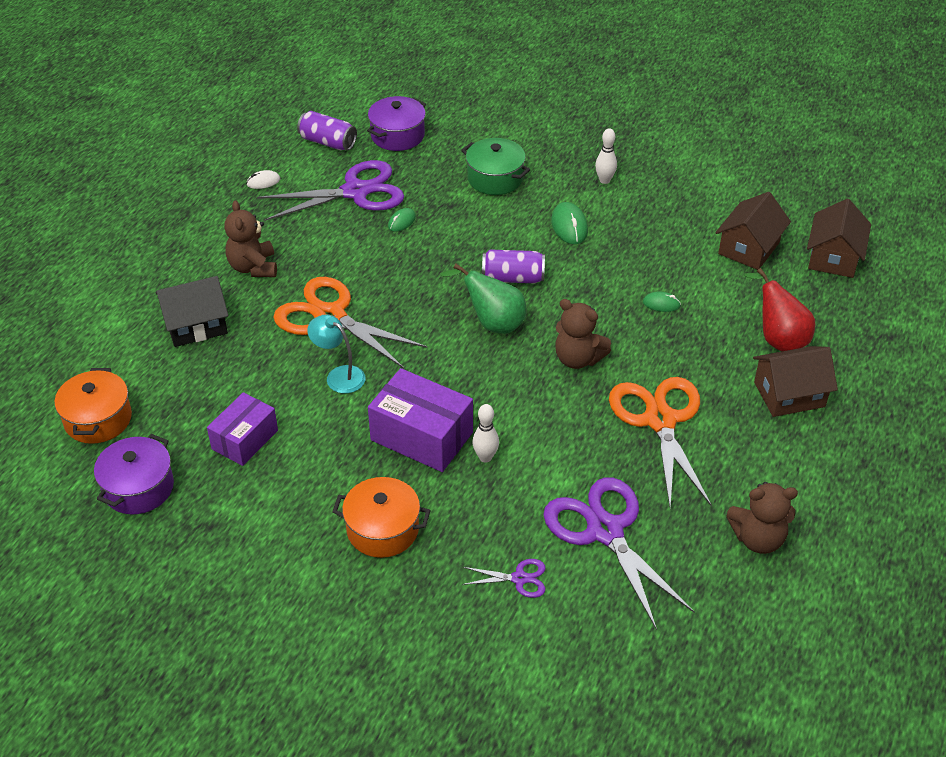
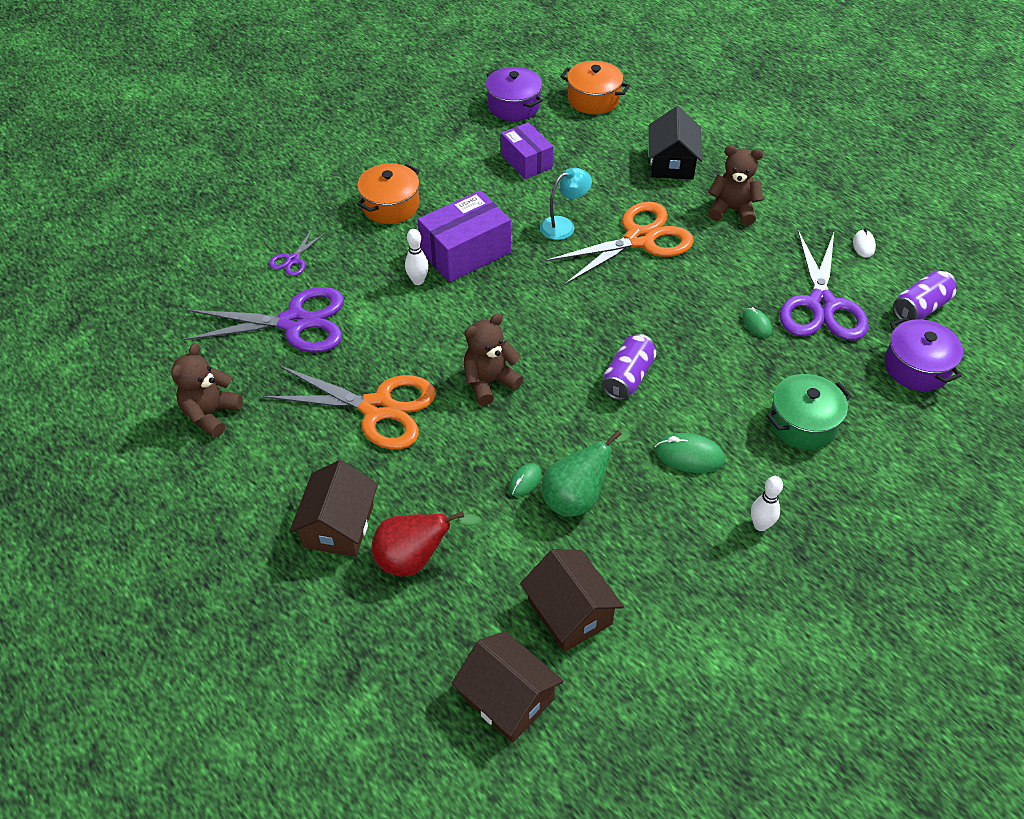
camera: 115 degrees right, 5 degrees up
green pear [441,264,527,334] -> green pear moved to [542,430,631,517]

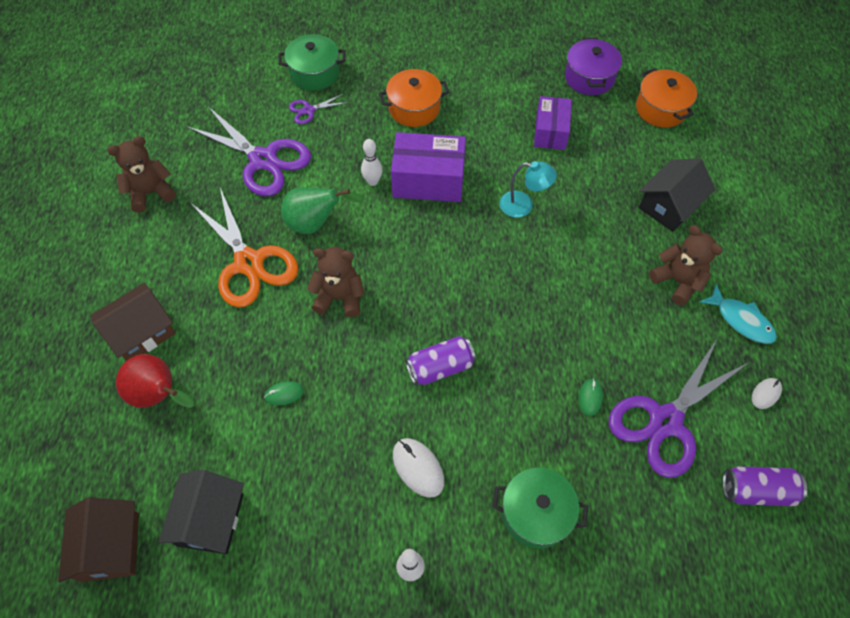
camera: 40 degrees right, 10 degrees up
brown house [520,549,624,652] -> black house [158,470,244,554]
green pear [542,430,631,517] -> green pear moved to [281,187,364,234]
orange scissors [545,202,694,285] -> none
green mouse [655,433,725,473] -> white mouse [393,438,444,497]
purple pot [884,317,963,391] -> none
none -> green pot [278,34,346,91]
none -> turquoise fish [700,284,777,344]

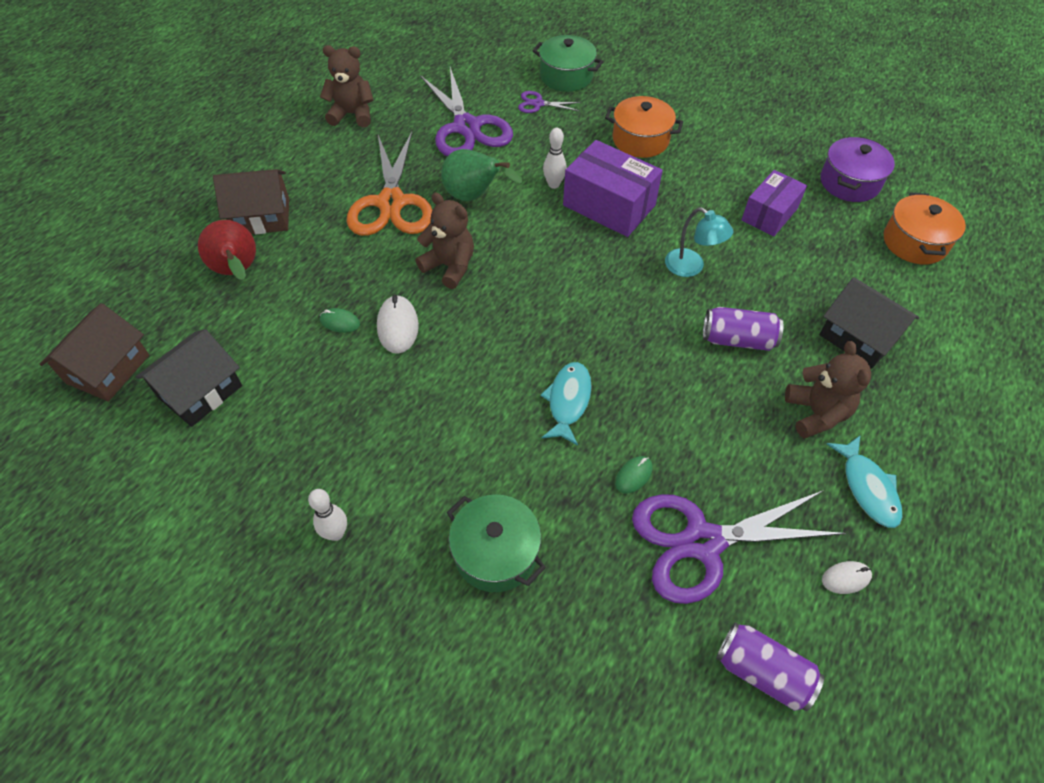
camera: 30 degrees right, 5 degrees down
white mouse [393,438,444,497] -> white mouse moved to [377,295,419,354]
purple can [405,336,476,386] -> purple can moved to [703,307,783,351]
black house [639,158,716,232] -> black house turned 60 degrees clockwise [819,277,919,369]
none -> turquoise fish [540,362,592,446]

